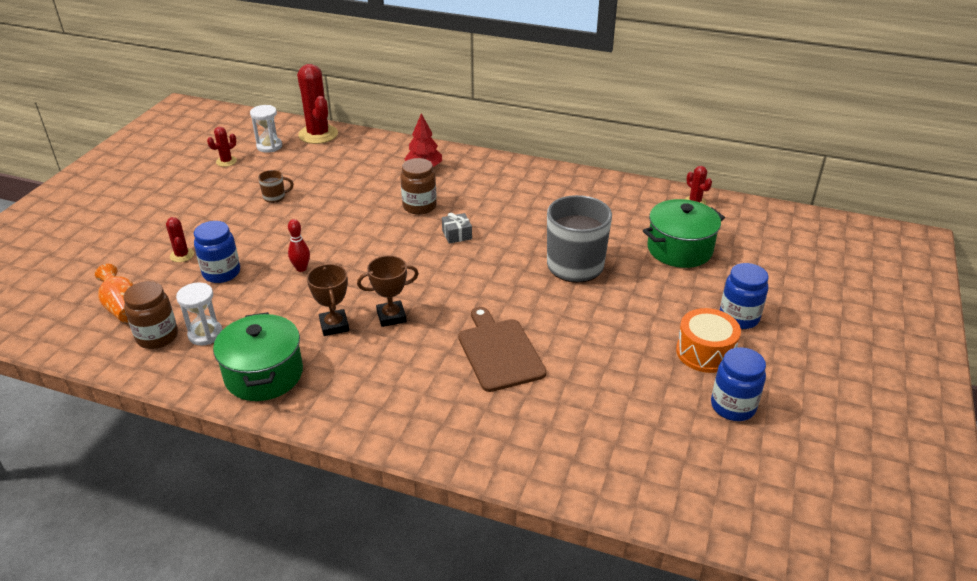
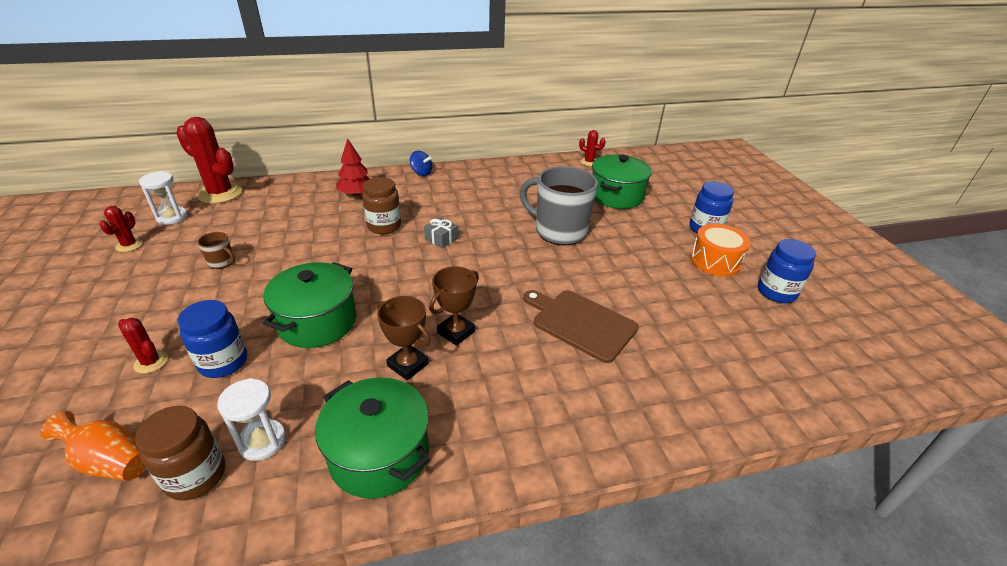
camera: 35 degrees left, 0 degrees up
brown mug [258,170,293,203] -> brown mug turned 75 degrees clockwise [197,232,235,269]
red bowling pin [288,219,310,272] -> green pot [263,262,356,348]
none -> blue spinning top [410,151,432,176]

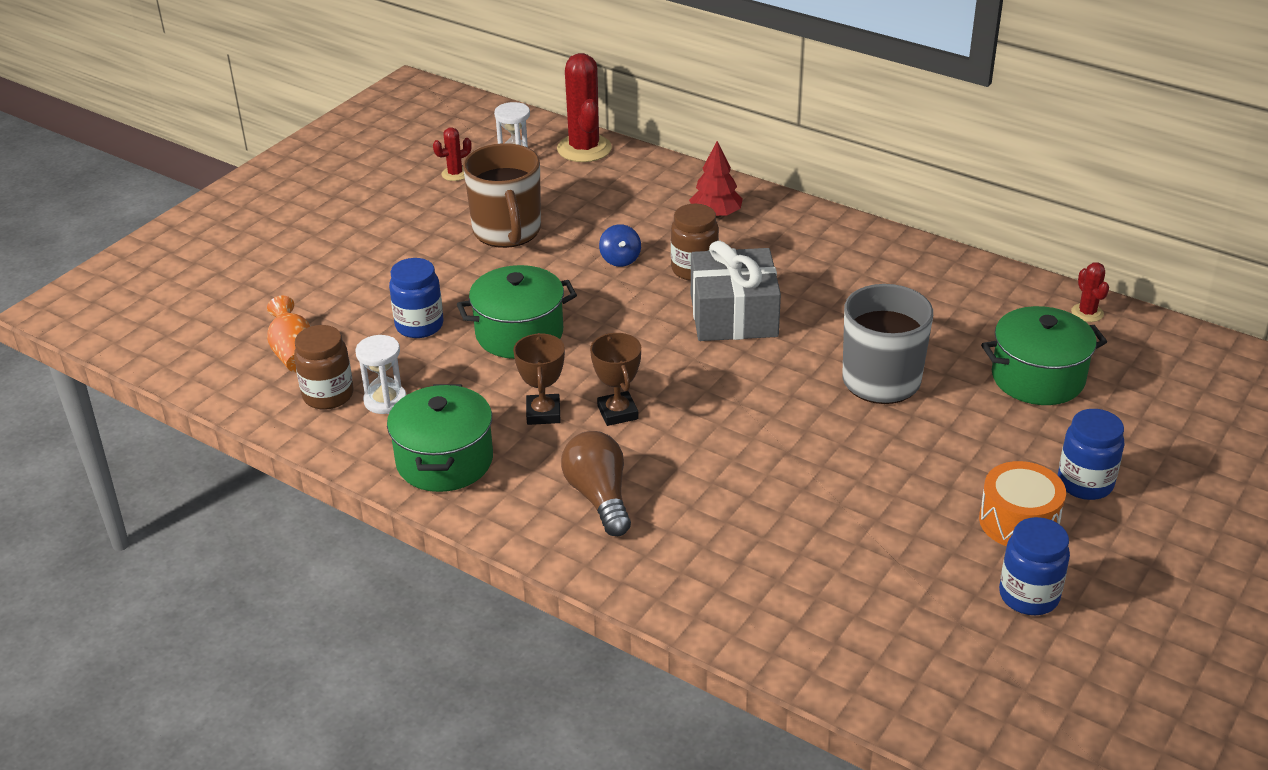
camera: 50 degrees right, 0 degrees up
red cactus [118,318,168,374] -> none
brown mug [197,232,235,269] -> brown mug [463,143,541,248], size x2.35
blue spinning top [410,151,432,176] -> blue spinning top moved to [599,224,641,267]
grey gift [424,217,459,248] -> grey gift [691,241,781,341], size x2.39
brown trophy [429,266,479,346] -> brown trophy turned 75 degrees clockwise [590,333,641,426]
brown cutting board [523,290,639,363] -> none
none -> brown light bulb [561,431,631,536]

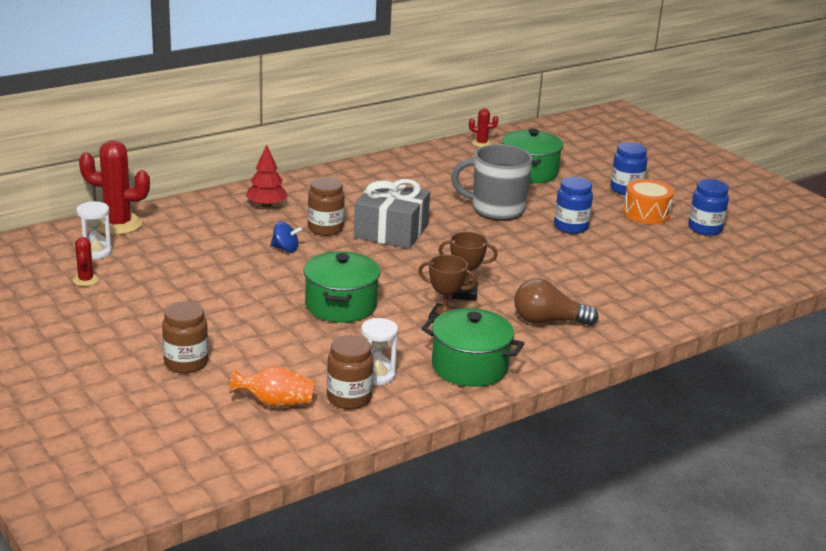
camera: 70 degrees left, 10 degrees down
blue jar [389,258,444,338] -> blue jar moved to [554,177,593,234]
brown mug [463,143,541,248] -> none
none -> brown jar [162,301,208,373]

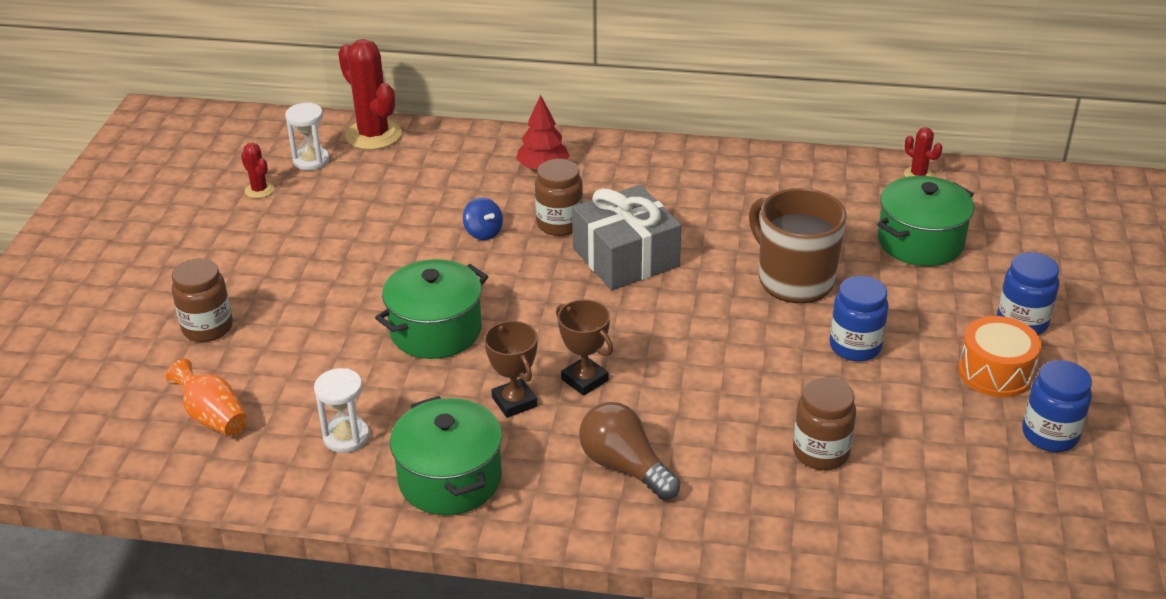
camera: 45 degrees right, 10 degrees up
red cactus [73,237,99,286] -> red cactus turned 75 degrees counterclockwise [241,143,274,198]
brown jar [327,335,374,409] -> brown jar moved to [793,378,856,470]
grey mug [451,144,533,221] -> brown mug [749,188,846,303]

